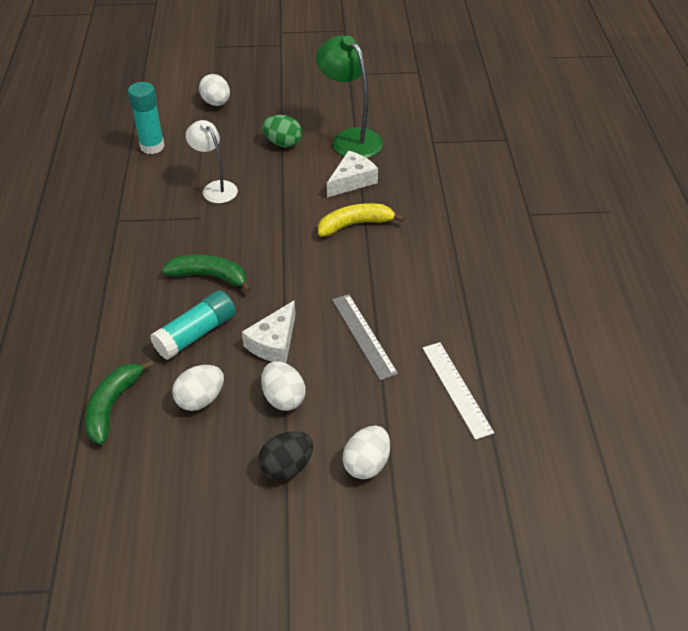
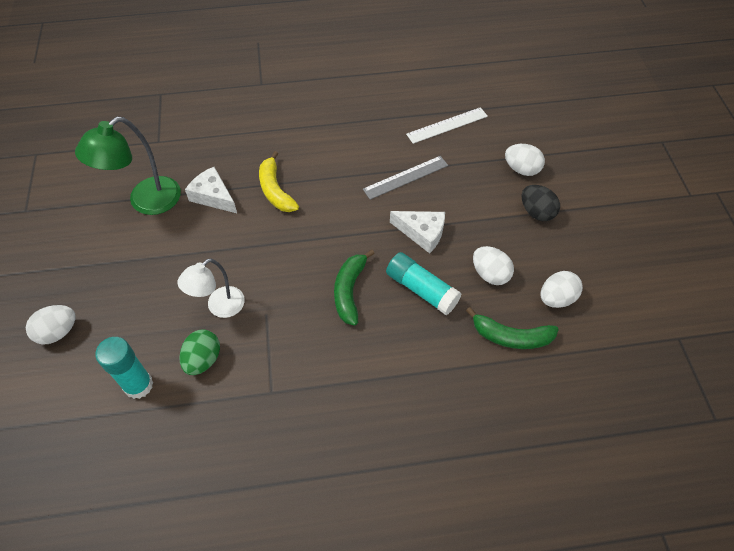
camera: 95 degrees left, 10 degrees up
white egg [261,361,305,411] -> white egg moved to [541,271,583,308]
green egg [262,115,302,148] -> green egg moved to [179,329,220,375]

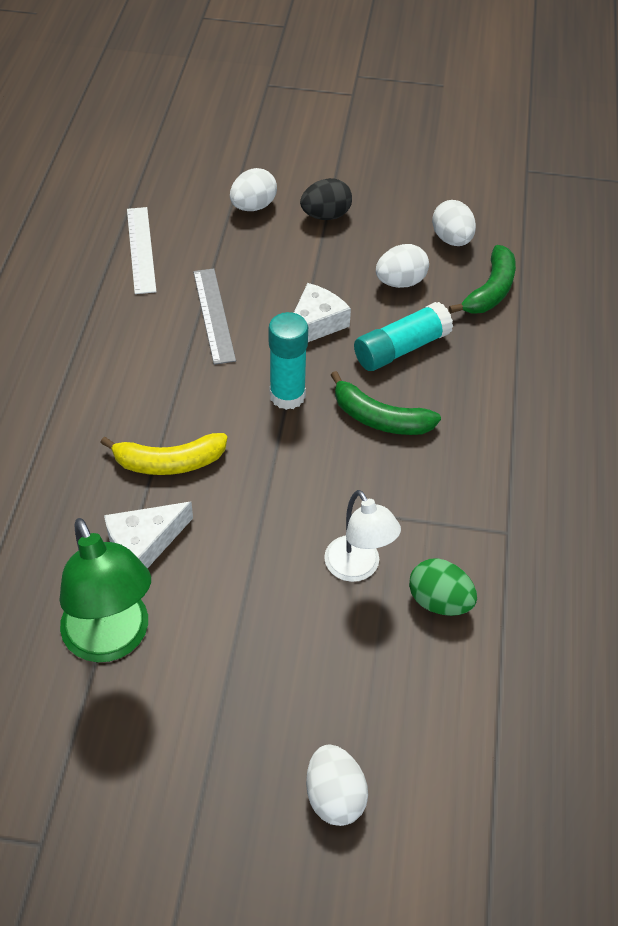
camera: 75 degrees left, 5 degrees down
turquoise glue stick [95,337,154,399] -> turquoise glue stick moved to [269,312,308,410]

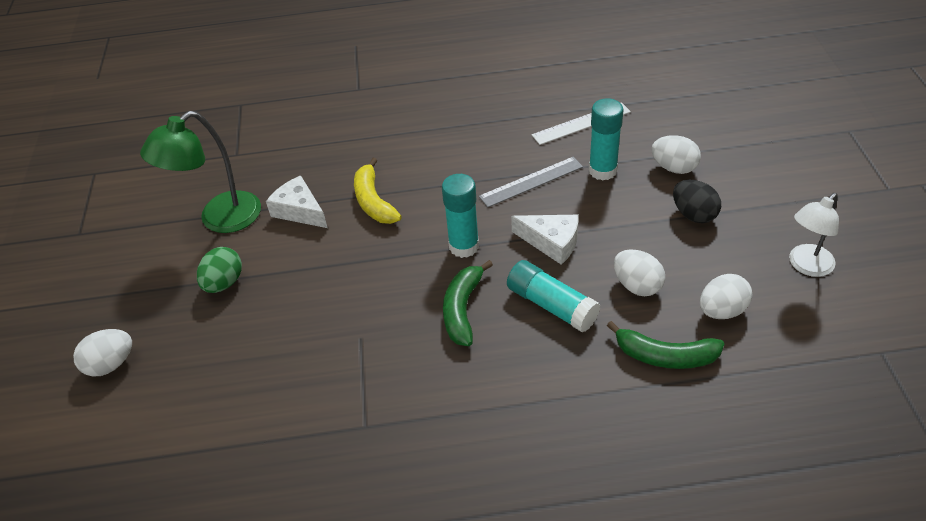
camera: 80 degrees right, 5 degrees down
white lamp [324,490,401,582] -> white lamp moved to [789,193,839,277]
green egg [409,558,477,616] -> green egg moved to [197,247,242,293]
none -> turquoise glue stick [589,98,623,181]

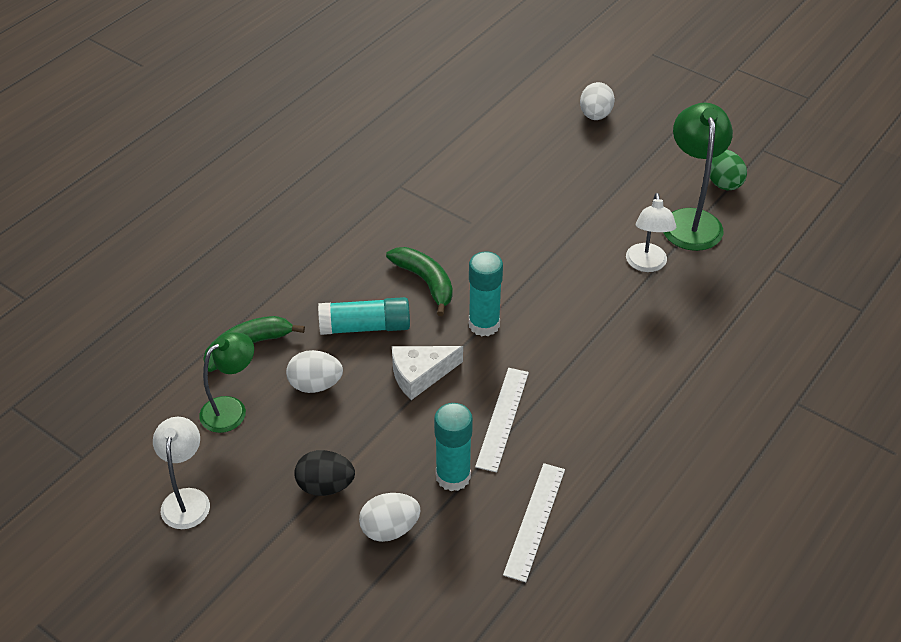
camera: 130 degrees right, 0 degrees up
green egg [197,247,242,293] -> green egg moved to [710,149,747,190]
white cheese [266,176,328,228] -> white lamp [626,193,676,272]
yellow banana [354,158,402,224] -> none
grey ruler [479,157,583,208] -> white ruler [475,368,529,472]
white egg [700,274,752,319] -> green lamp [199,332,254,433]

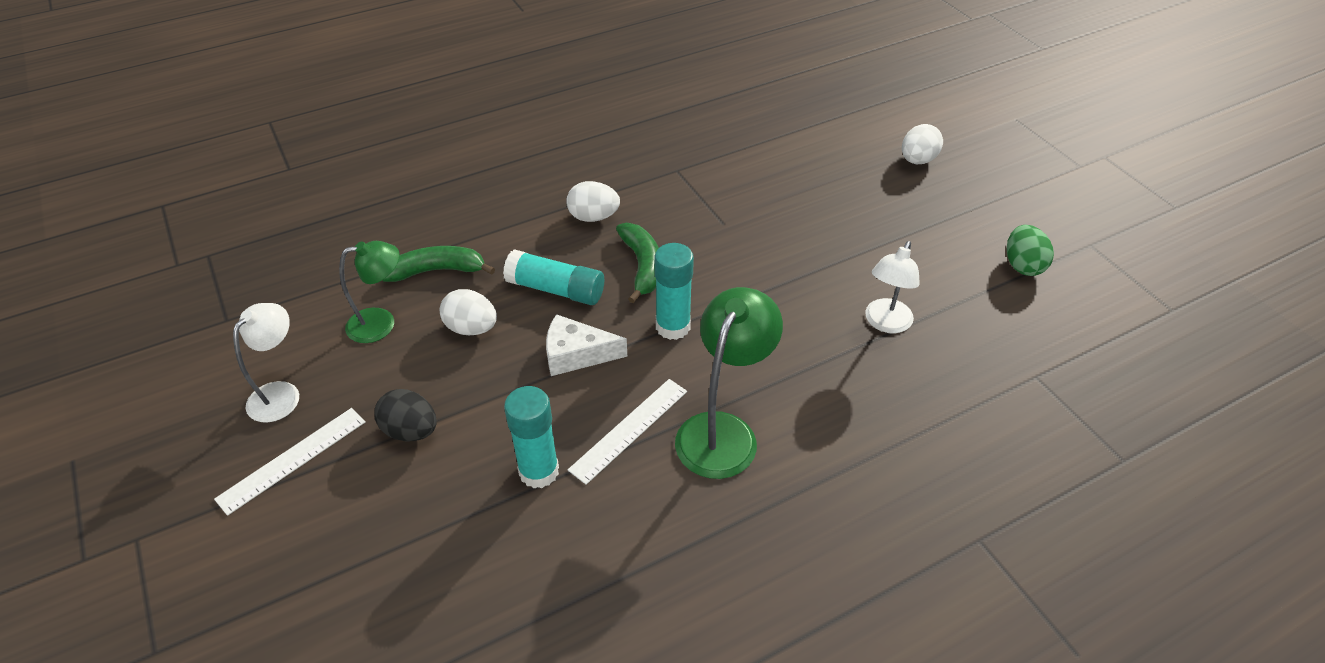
camera: 25 degrees right, 0 degrees up
white egg [359,493,421,542] -> white egg moved to [566,181,620,222]
white ruler [503,463,565,582] -> white ruler moved to [214,408,366,516]
green lamp [663,103,733,251] -> green lamp moved to [675,287,783,479]

